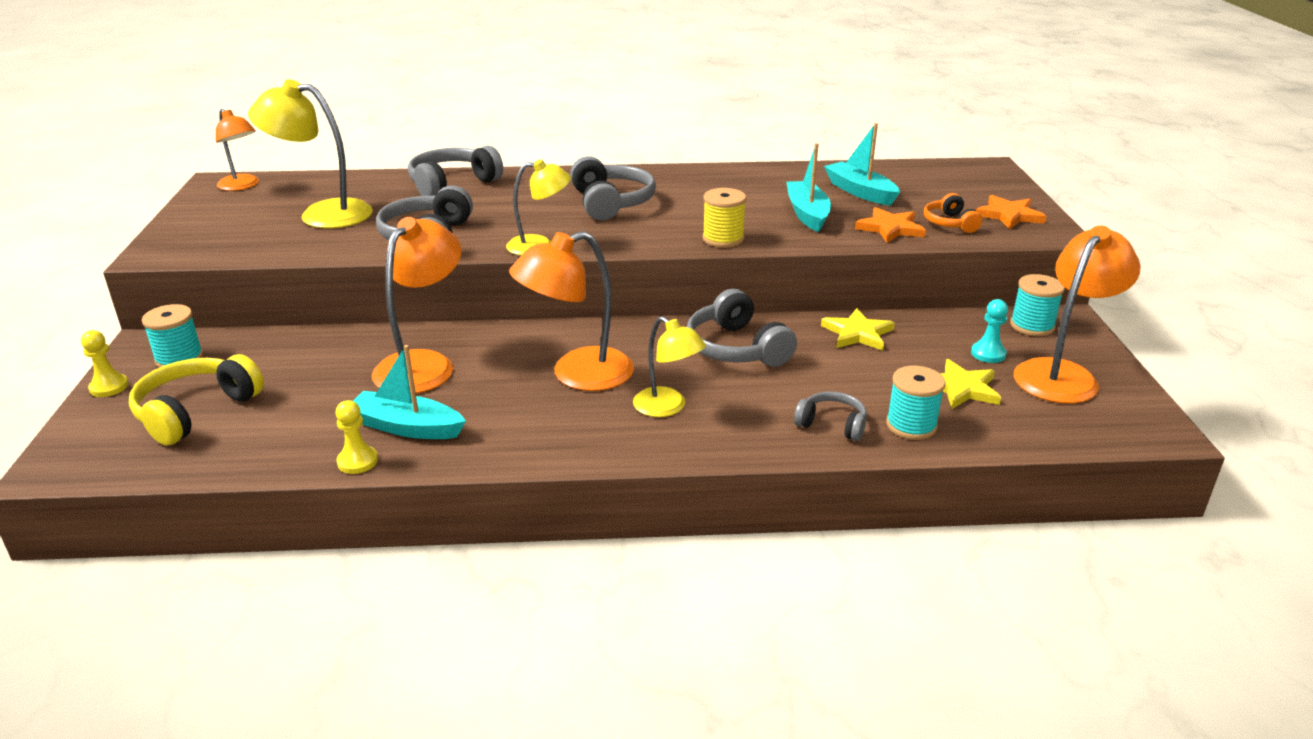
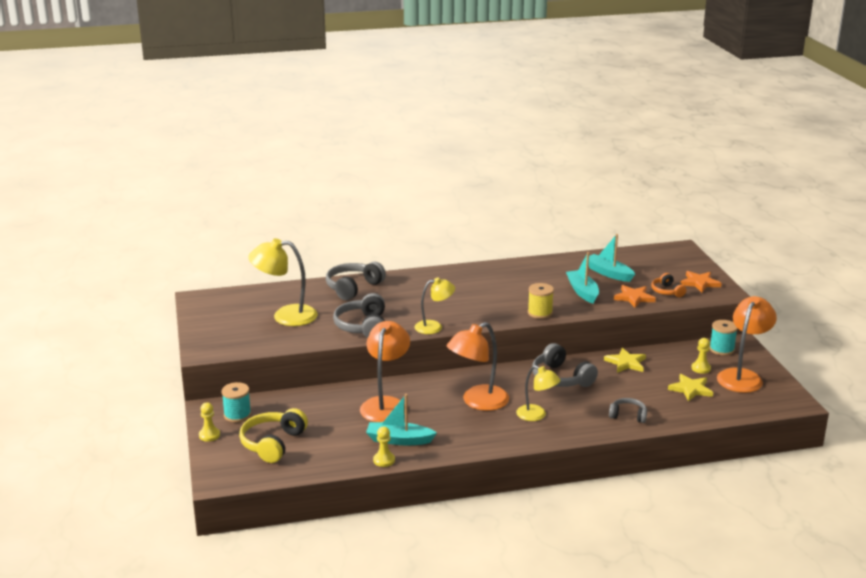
camera: 10 degrees left, 5 degrees down
orange lamp [216,109,259,191] -> none
grey headphones [570,156,656,220] -> none
turquoise spool [886,366,945,440] -> none
turquoise pawn [971,299,1008,363] -> yellow pawn [691,338,711,374]

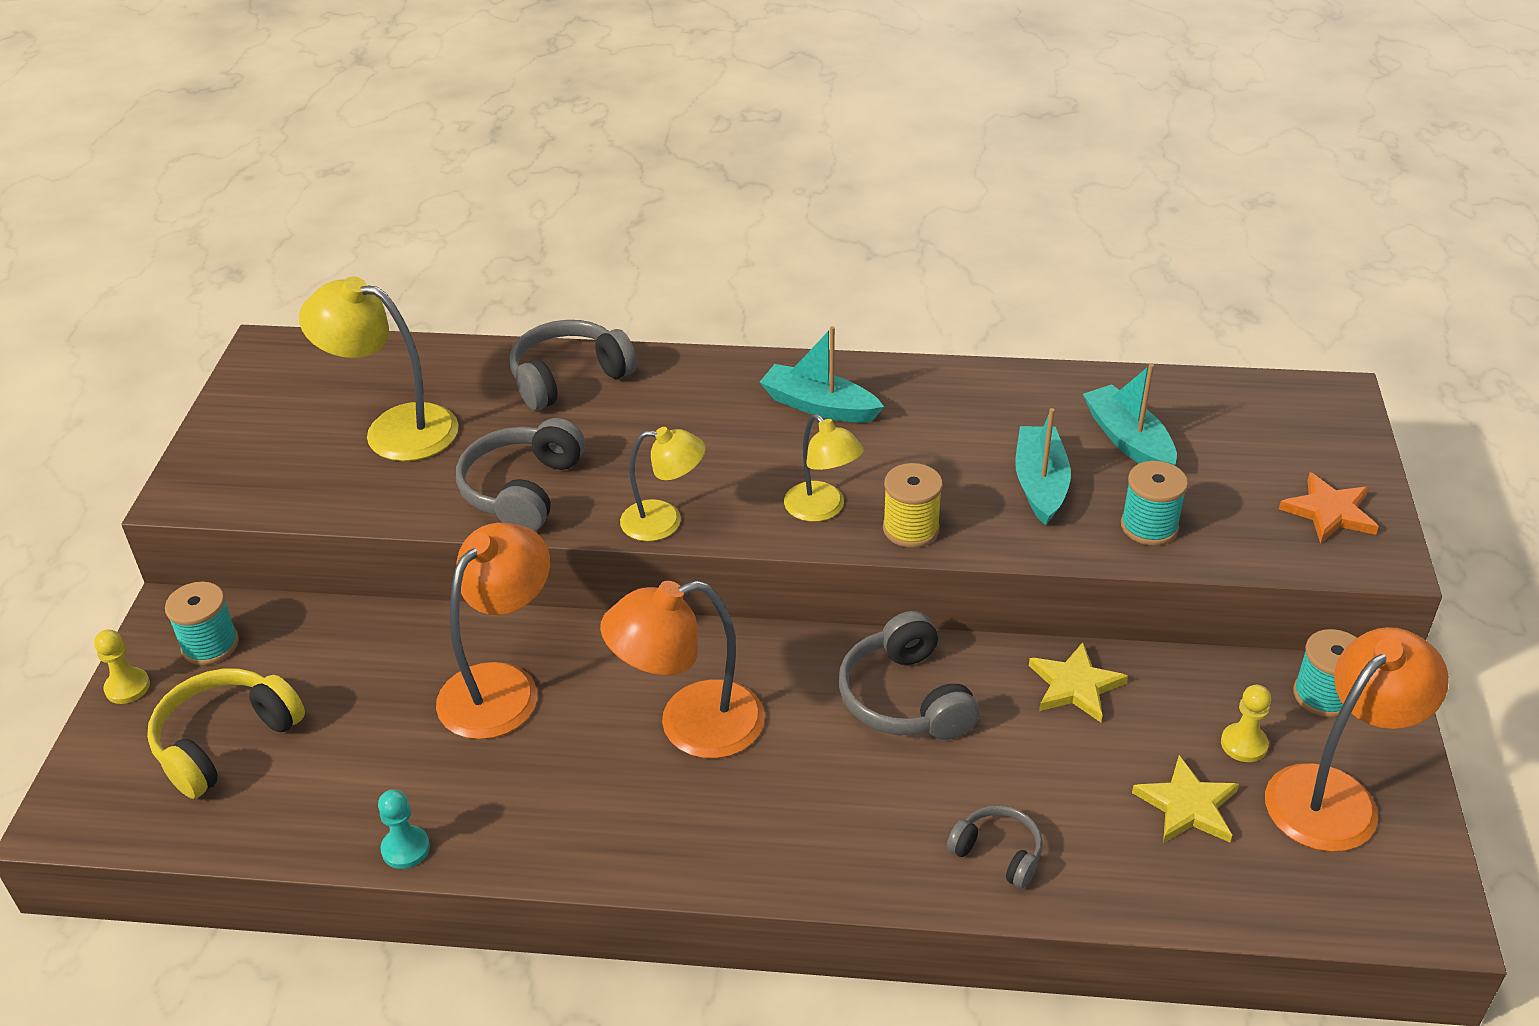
camera: 20 degrees right, 15 degrees up
turquoise boat [366,394,437,445] -> turquoise boat moved to [760,326,884,423]
yellow pawn [373,427,395,467] -> turquoise pawn [378,789,430,869]
yellow lamp [516,365,561,421] -> yellow lamp moved to [784,414,864,522]
orange star [614,285,656,308] -> turquoise spool [1121,461,1188,546]
orange headphones [651,273,686,297] -> none

